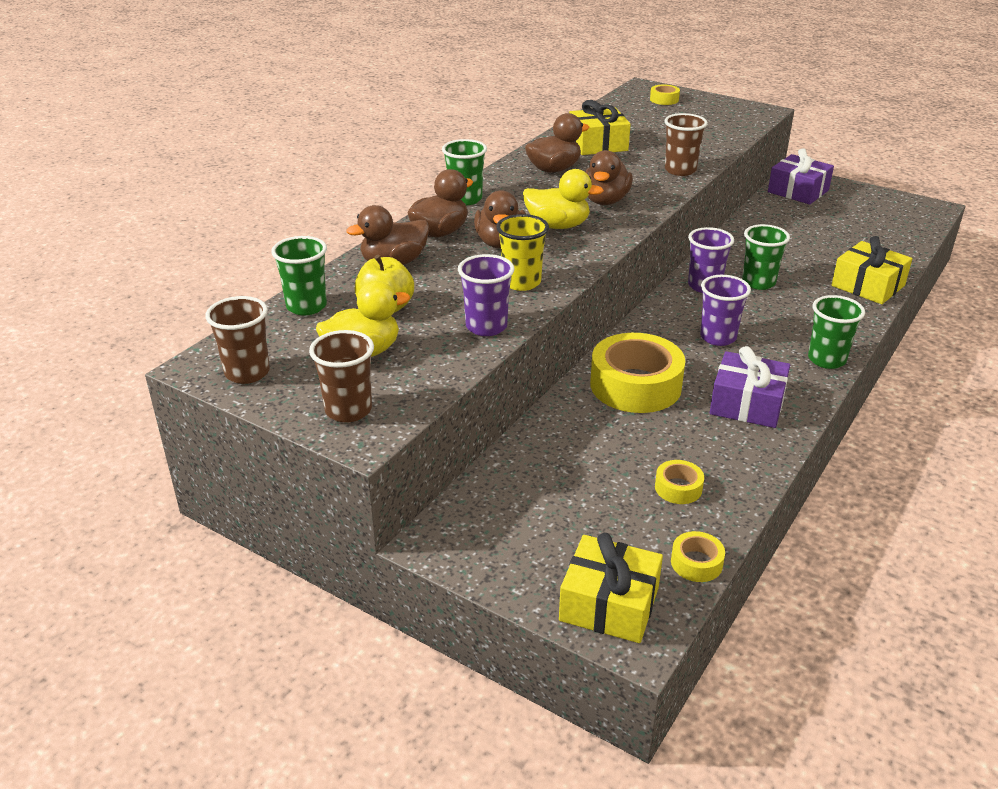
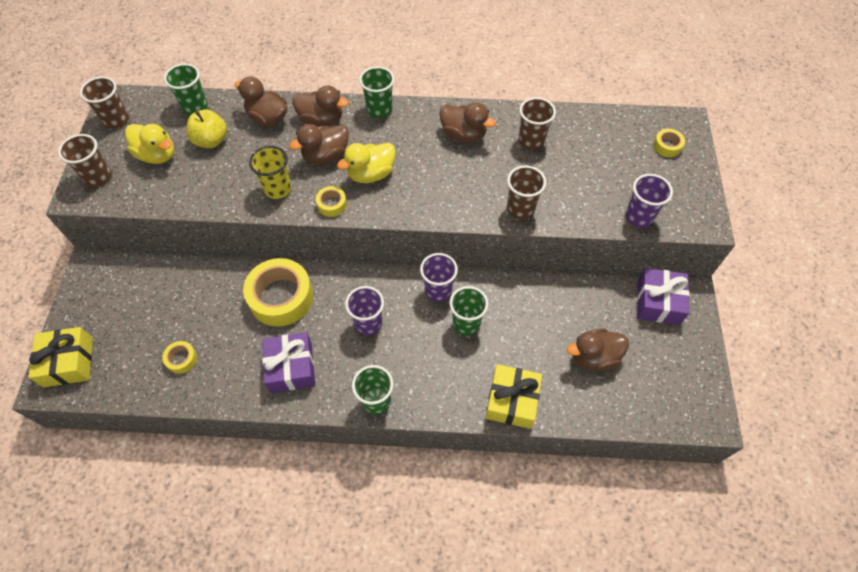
camera: 60 degrees right, 25 degrees up
purple cup [458,254,514,336] -> purple cup moved to [626,174,673,228]
yellow duck [523,169,604,229] -> yellow duck turned 75 degrees clockwise [337,143,396,183]
yellow gift [569,100,631,155] -> brown cup [519,97,556,150]
brown duck [585,150,633,205] -> brown duck moved to [567,329,629,371]
yellow tape [671,531,725,582] -> yellow tape moved to [316,186,347,217]

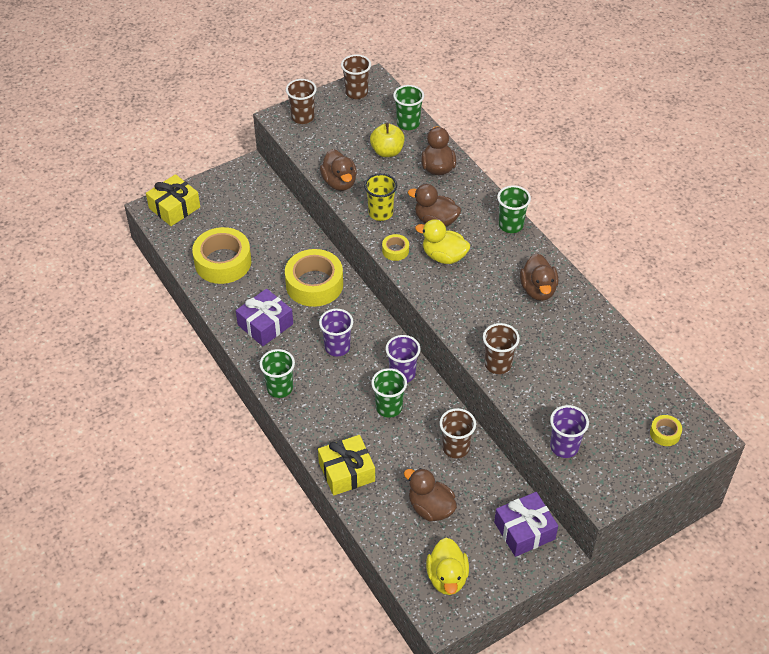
camera: 55 degrees right, 10 degrees down
yellow duck [125,124,174,164] -> yellow duck moved to [426,538,469,595]
yellow tape [162,341,197,374] -> yellow tape [192,227,251,284], size x2.21
brown duck [292,85,349,127] -> brown duck moved to [320,149,357,191]
brown cup [519,97,556,150] -> brown cup moved to [440,408,476,458]

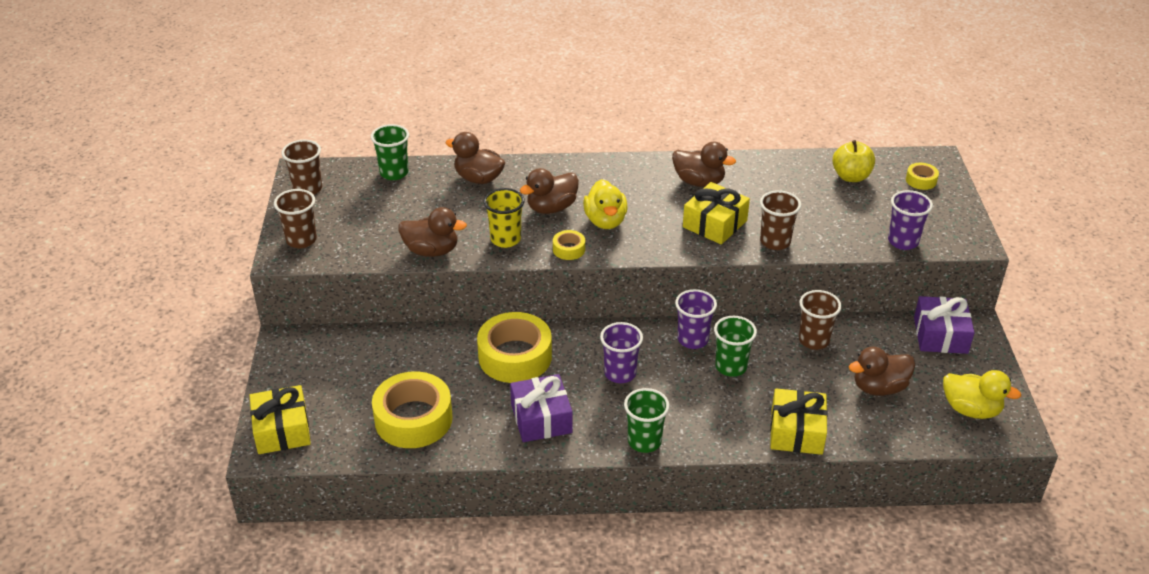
camera: 60 degrees left, 10 degrees down
yellow apple [370,123,405,157] -> yellow apple moved to [832,140,875,182]
yellow duck [415,219,470,264] -> yellow duck turned 60 degrees counterclockwise [583,179,628,229]
green cup [497,185,531,233] -> none
none -> yellow gift [683,182,750,244]

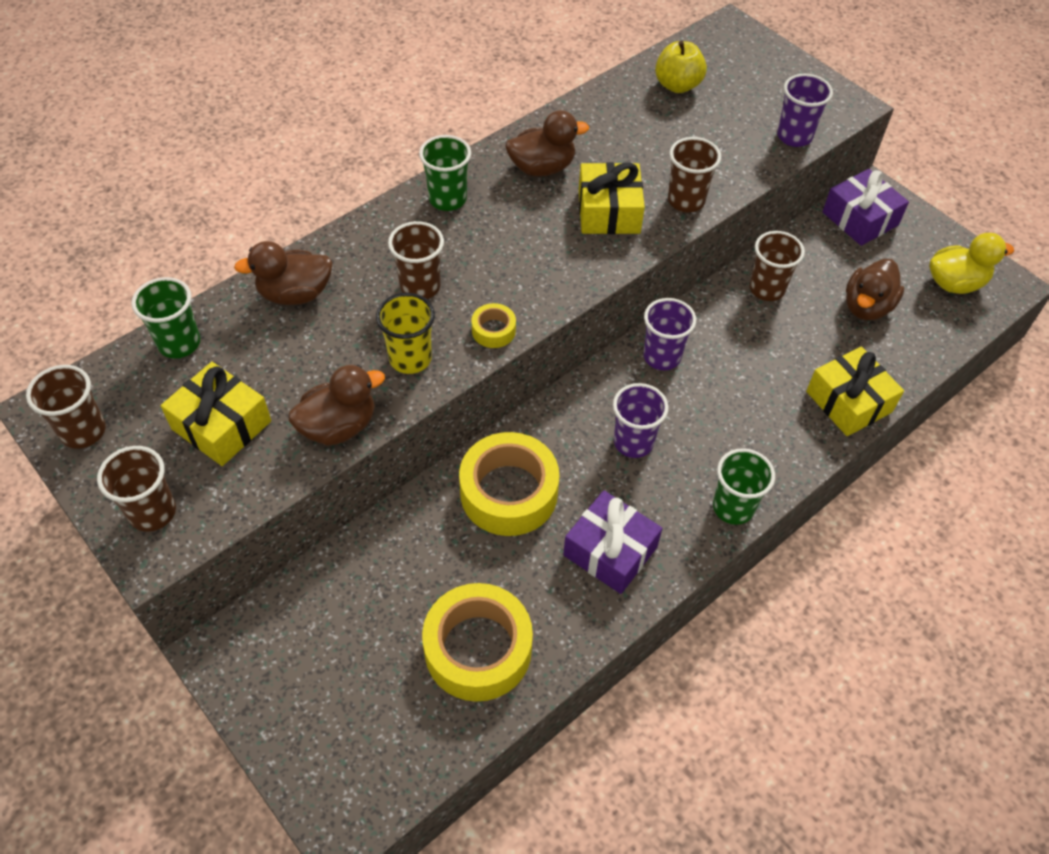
camera: 40 degrees left, 15 degrees up
yellow gift [249,385,311,454] -> yellow gift moved to [161,362,271,466]
brown duck [520,168,579,214] -> brown cup [388,221,444,299]
yellow duck [583,179,628,229] -> none
green cup [714,316,757,377] -> green cup moved to [419,135,471,211]
yellow tape [906,163,939,190] -> none

